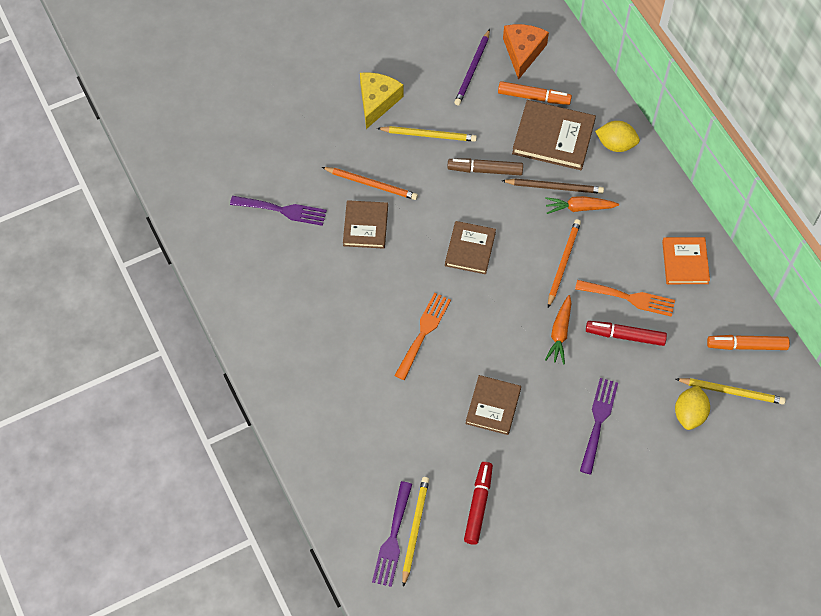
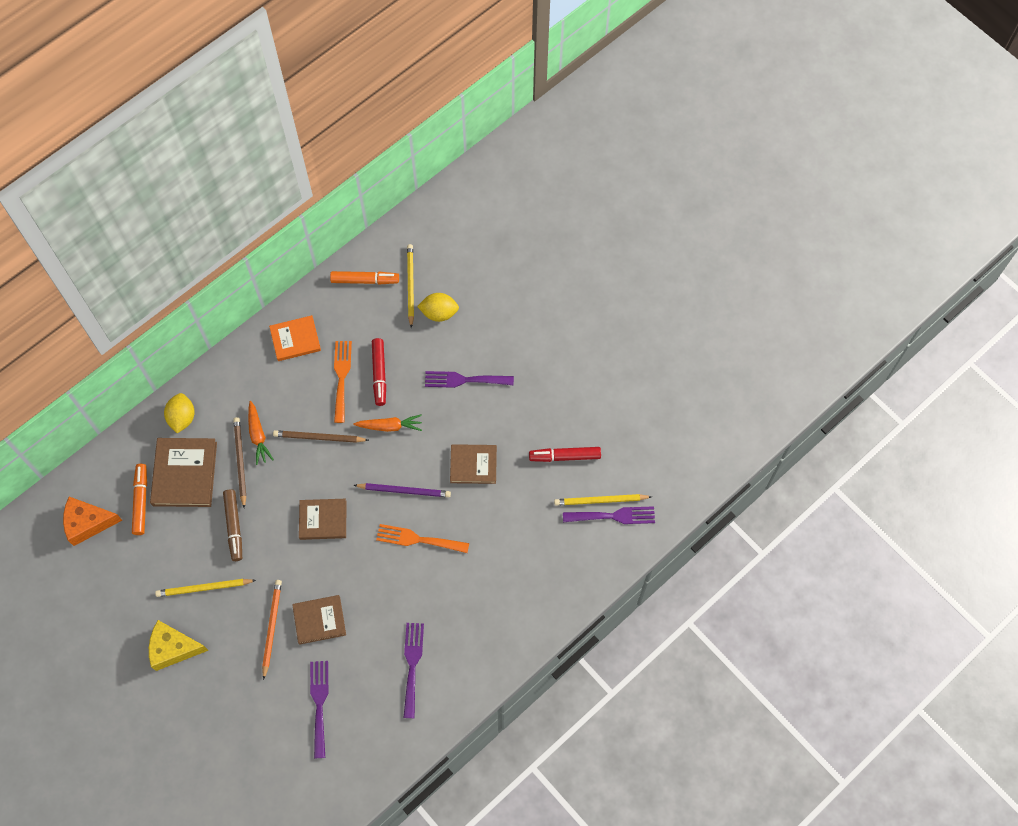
camera: 105 degrees left, 5 degrees up
yellow pencil [377,126,477,142] -> yellow pencil turned 90 degrees counterclockwise [155,579,256,597]
purple pencil [454,29,490,106] -> purple pencil moved to [354,483,451,497]
orange pencil [548,219,581,308] -> brown pencil [273,430,369,443]
orange marker [707,335,790,350] -> orange marker turned 75 degrees counterclockwise [330,271,399,284]
none -> purple fork [404,623,424,718]

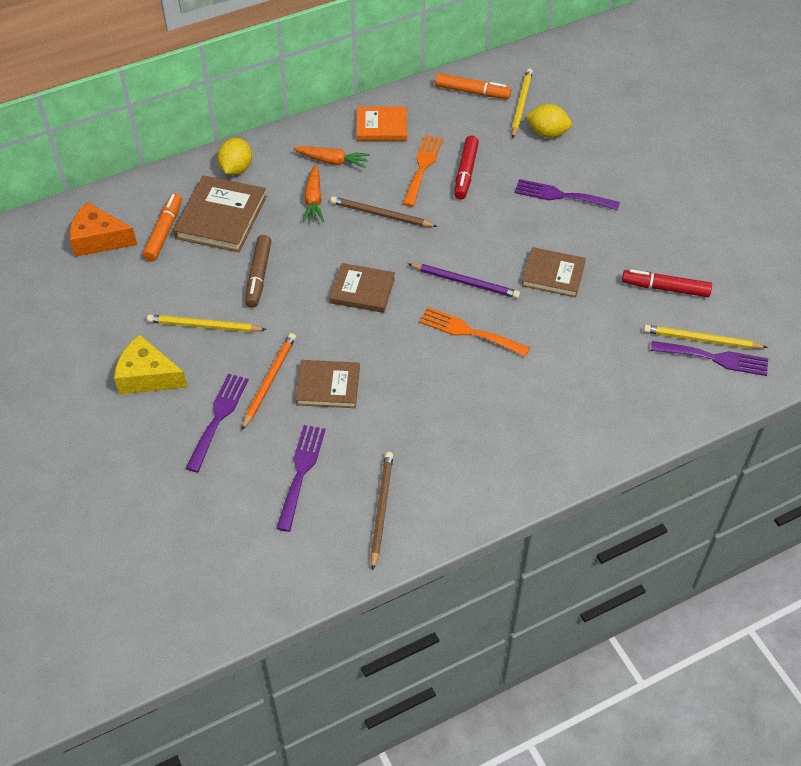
camera: 15 degrees right, 15 degrees down
brown pencil [233,417,246,508] -> brown pencil moved to [371,452,393,570]
orange carrot [353,414,422,432] -> orange carrot moved to [293,146,370,168]
purple fork [404,623,424,718] -> purple fork moved to [186,374,249,472]

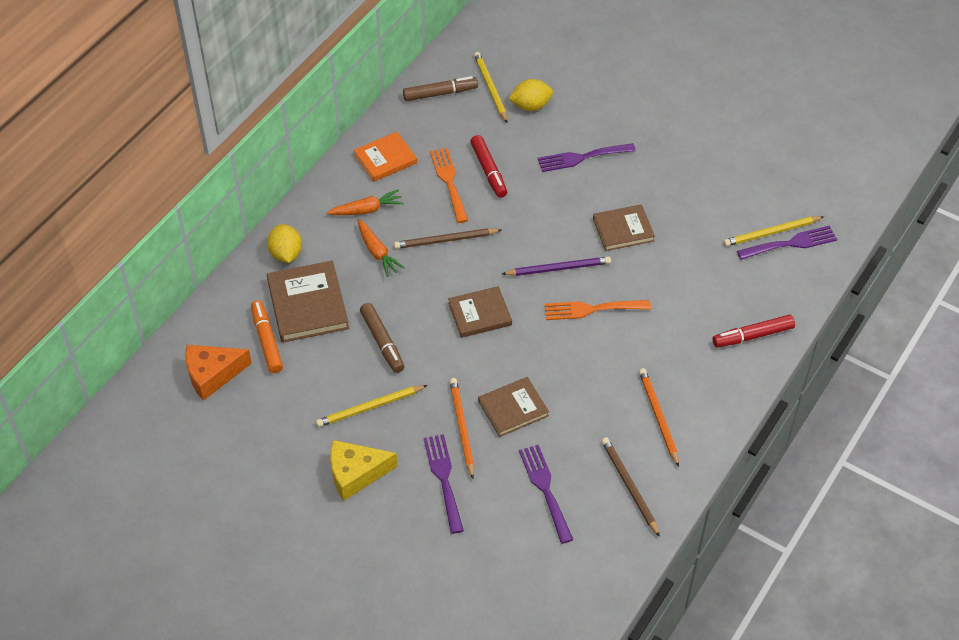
camera: 30 degrees left, 0 degrees up
orange marker [435,73,511,99] -> brown marker [403,76,478,101]
red marker [622,269,712,297] -> red marker moved to [713,315,795,347]
none -> orange pencil [639,368,679,467]

